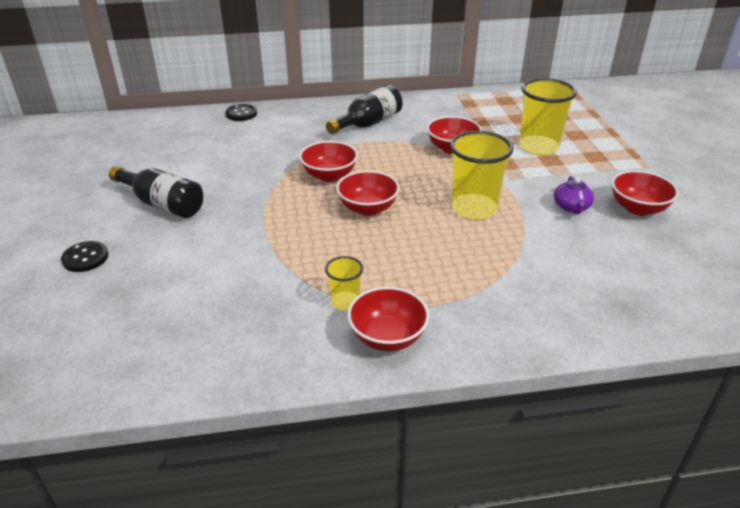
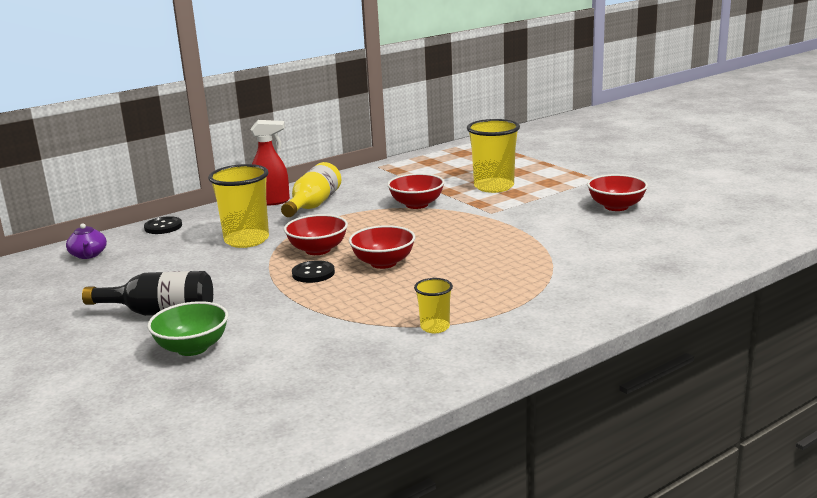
camera: 25 degrees left, 15 degrees down
black button [61,241,109,272] -> black button moved to [292,260,335,283]
black bottle [326,85,402,134] -> yellow bottle [281,162,341,217]
red bowl [347,287,429,351] -> none
yellow cup [450,131,513,220] -> yellow cup moved to [208,164,269,248]
purple teapot [554,176,594,214] -> purple teapot moved to [66,224,107,259]
none -> green bowl [147,301,228,356]
none -> red spray bottle [251,120,290,206]

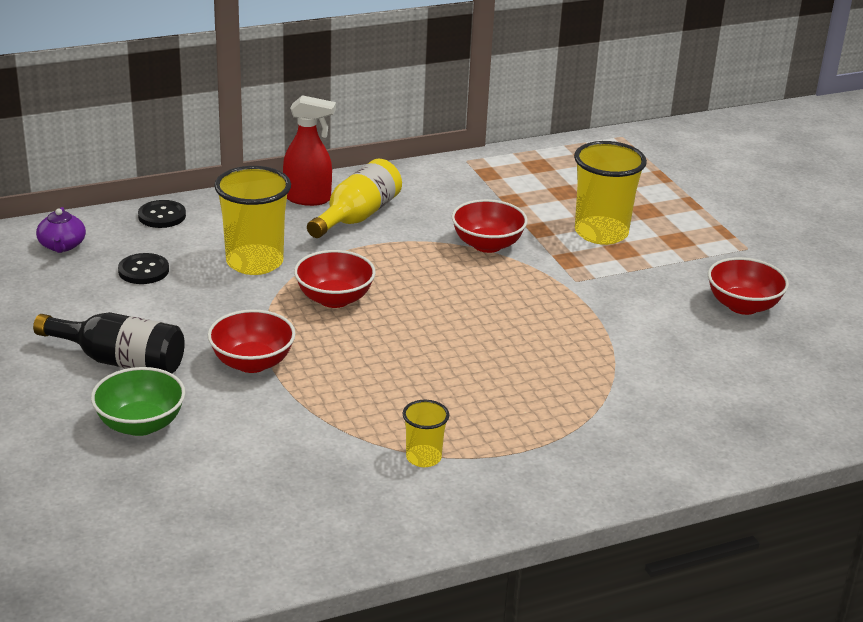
camera: 10 degrees right, 10 degrees up
black button [292,260,335,283] -> black button moved to [118,253,169,284]
red bowl [349,225,415,269] -> red bowl moved to [208,309,296,373]

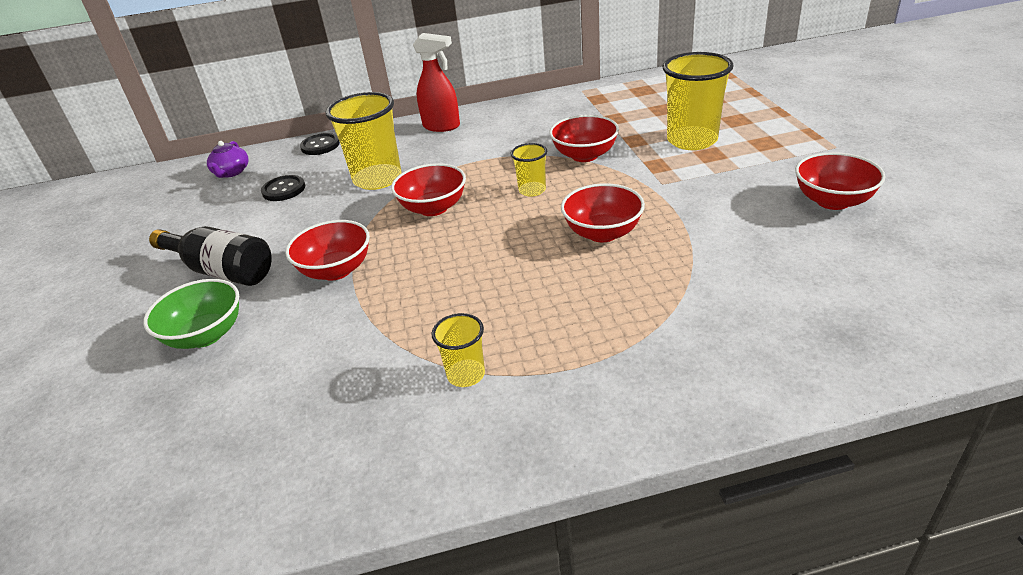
camera: 15 degrees right, 5 degrees up
yellow bottle [307,159,402,238] -> none
none -> yellow cup [511,143,547,197]
none -> red bowl [561,183,645,242]

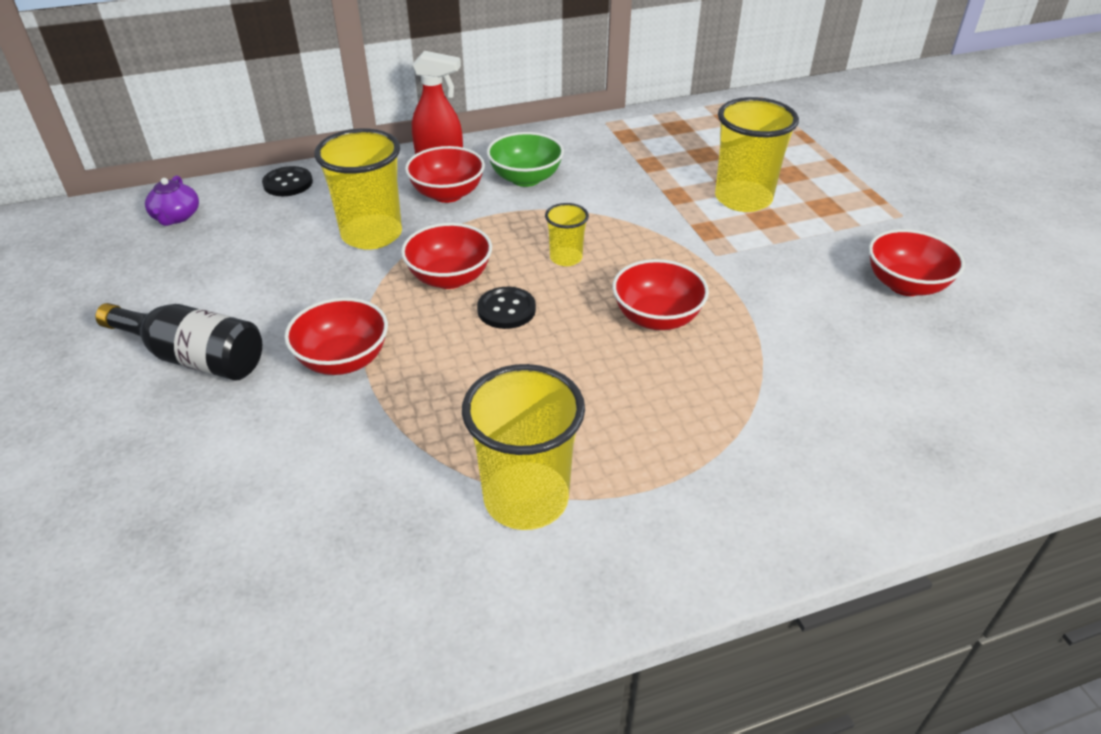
camera: 10 degrees left, 5 degrees up
green bowl [143,279,239,349] -> green bowl moved to [487,132,564,187]
black button [261,175,305,201] -> black button moved to [477,287,536,329]
yellow cup [432,313,485,387] -> yellow cup [462,364,585,530], size x1.93
red bowl [549,115,619,162] -> red bowl moved to [405,146,485,203]

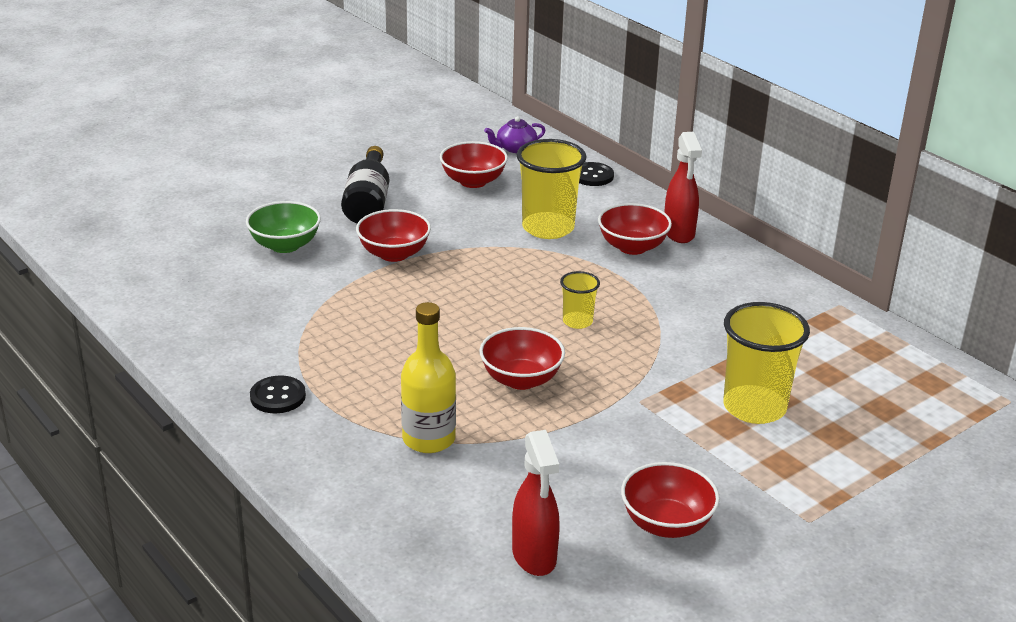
camera: 70 degrees right, 10 degrees down
red bowl [401,223,492,289] -> red bowl moved to [440,141,508,188]
yellow cup [462,364,585,530] -> none
black button [477,287,536,329] -> black button moved to [250,375,306,413]
green bowl [487,132,564,187] -> green bowl moved to [246,201,321,253]
none -> yellow bottle [401,302,456,453]
none -> red spray bottle [512,430,560,576]

